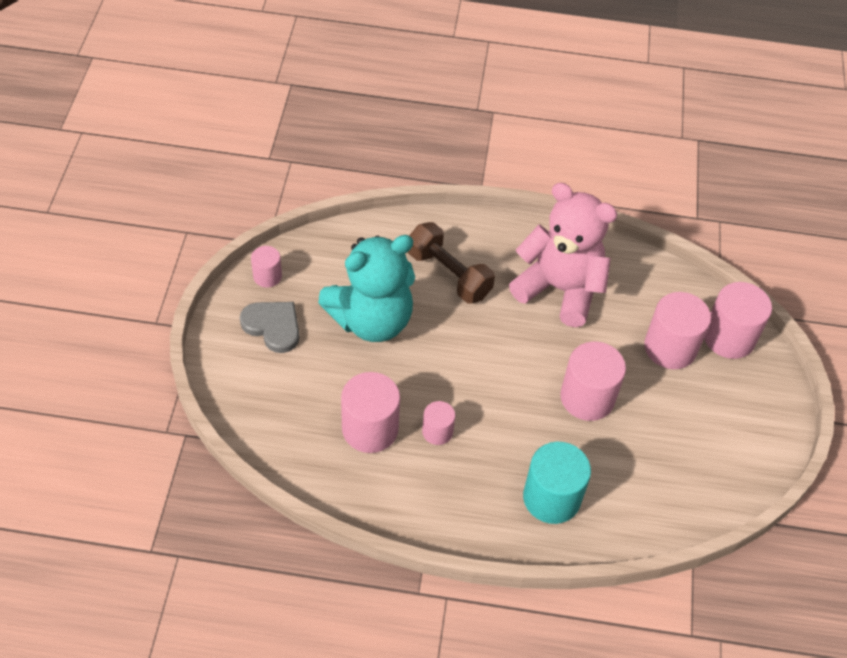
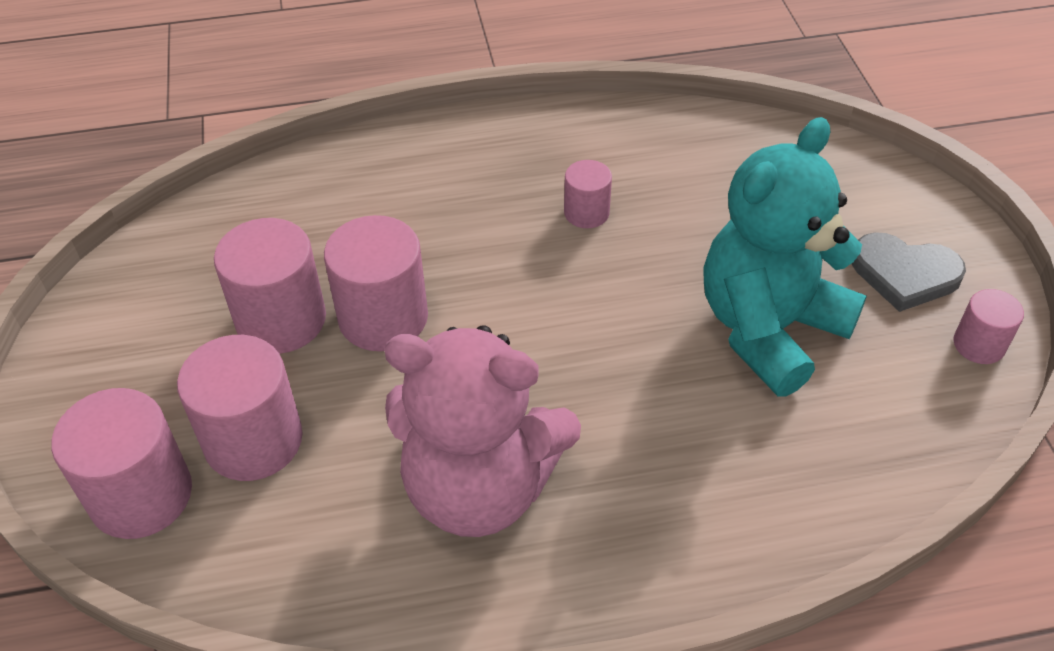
camera: 165 degrees right, 5 degrees down
pink cylinder [341,372,400,453] -> pink cylinder moved to [214,218,326,354]
brown dumbbell [408,222,495,304] -> none
turquoise cylinder [523,442,591,524] -> none

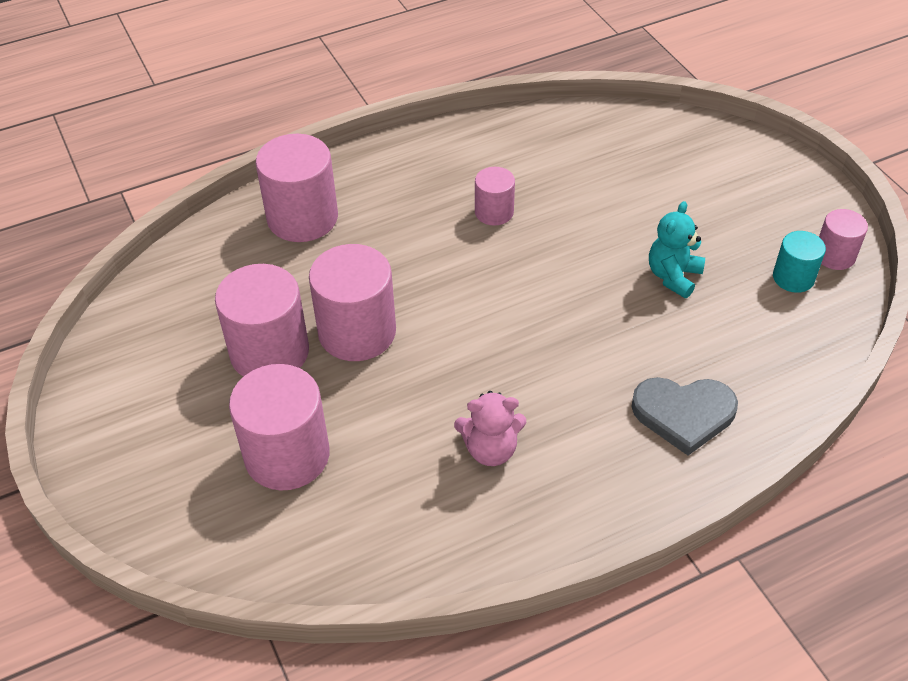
camera: 15 degrees left, 0 degrees up
pink cylinder [51,388,192,539] -> pink cylinder moved to [256,134,338,242]
pink teddy bear [384,325,581,537] -> pink teddy bear [454,391,526,466], size x0.45
turquoise teddy bear [703,117,867,397] -> turquoise teddy bear [649,201,705,298], size x0.45
grey heart [852,232,966,312] -> grey heart moved to [631,377,738,456]
none -> turquoise cylinder [773,231,826,293]

